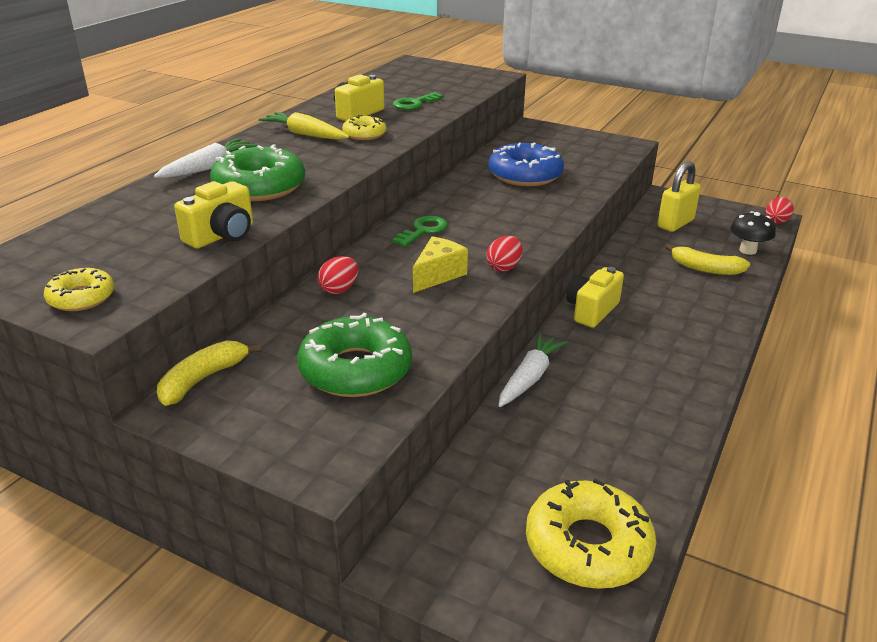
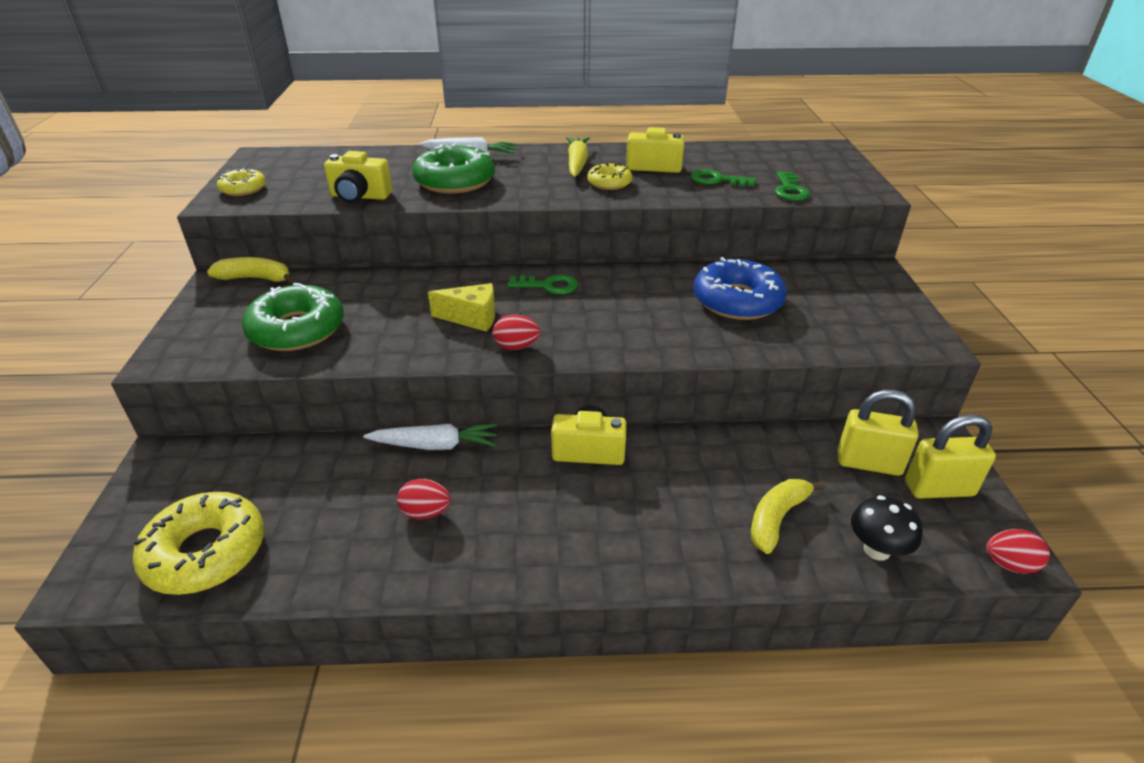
camera: 60 degrees right, 5 degrees up
red egg [318,256,358,294] -> red egg moved to [397,479,451,519]
yellow banana [665,244,750,275] -> yellow banana turned 45 degrees clockwise [751,479,825,554]
none -> green key [775,171,810,201]
none -> yellow padlock [905,414,996,499]

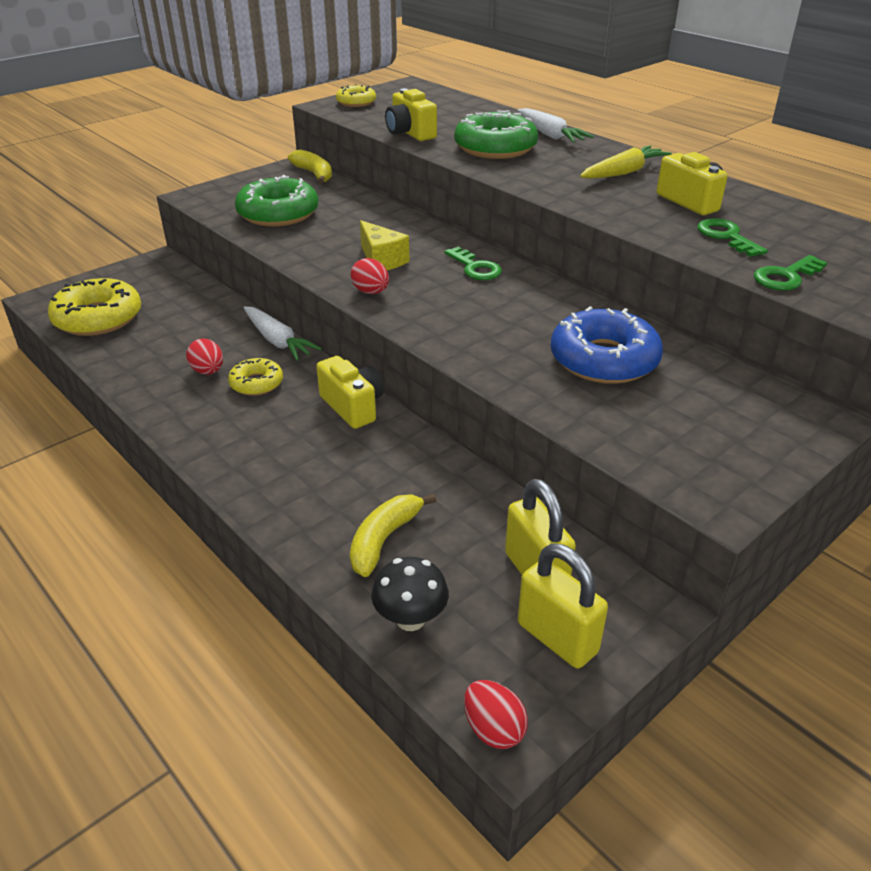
camera: 50 degrees right, 0 degrees up
yellow donut [587,163,632,190] -> yellow donut moved to [228,358,283,396]
yellow banana [751,479,825,554] -> yellow banana turned 60 degrees counterclockwise [350,494,436,577]

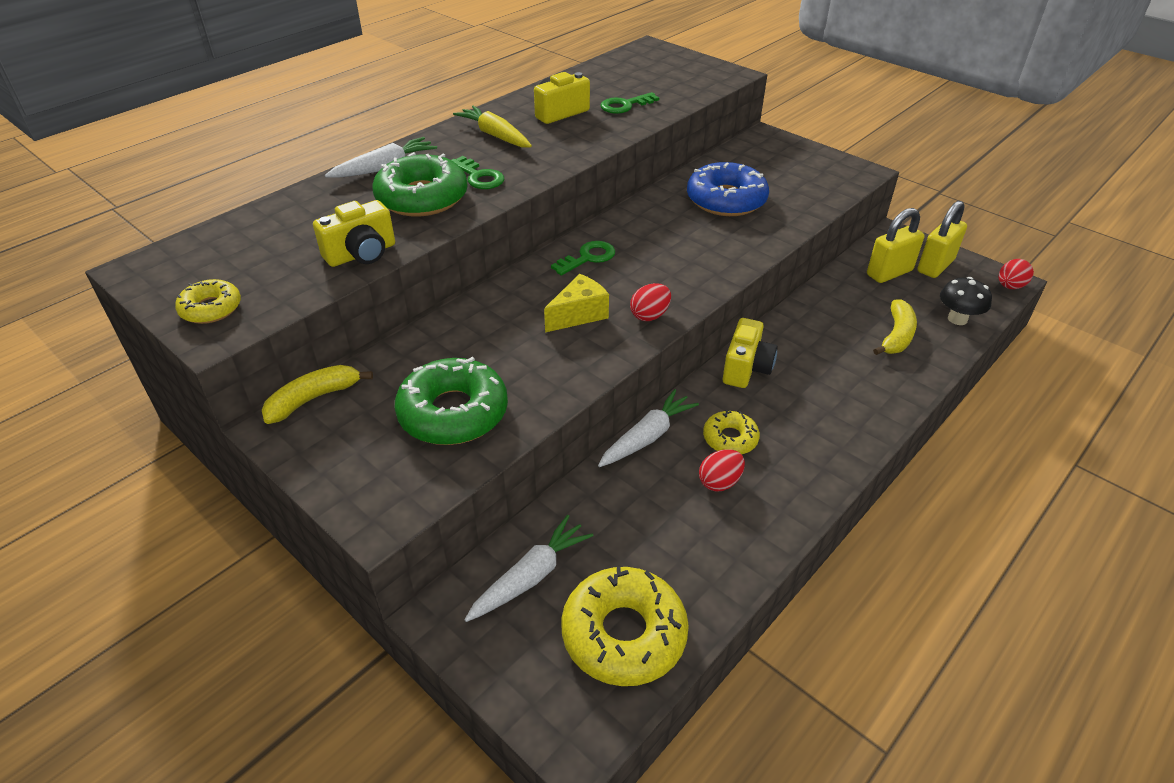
camera: 95 degrees left, 5 degrees up
yellow camera [316,356,384,429] -> yellow camera turned 150 degrees clockwise [723,318,778,388]
yellow banana [350,494,436,577] -> yellow banana turned 90 degrees counterclockwise [873,299,917,355]
green key [754,255,827,290] -> green key moved to [452,156,504,189]
none -> white carrot [464,515,594,622]

